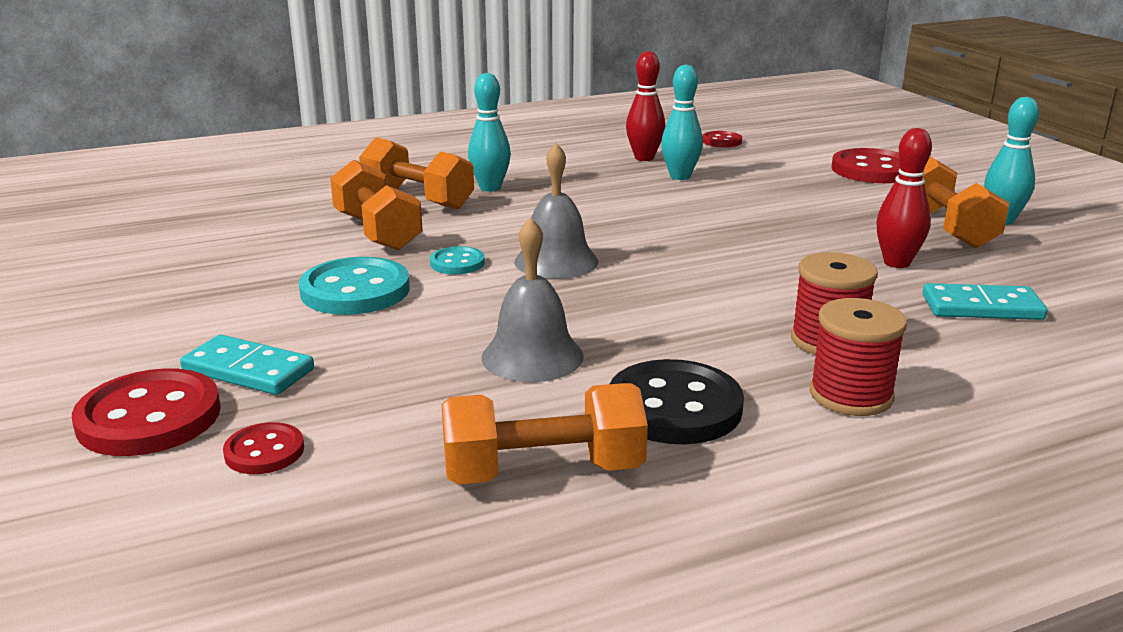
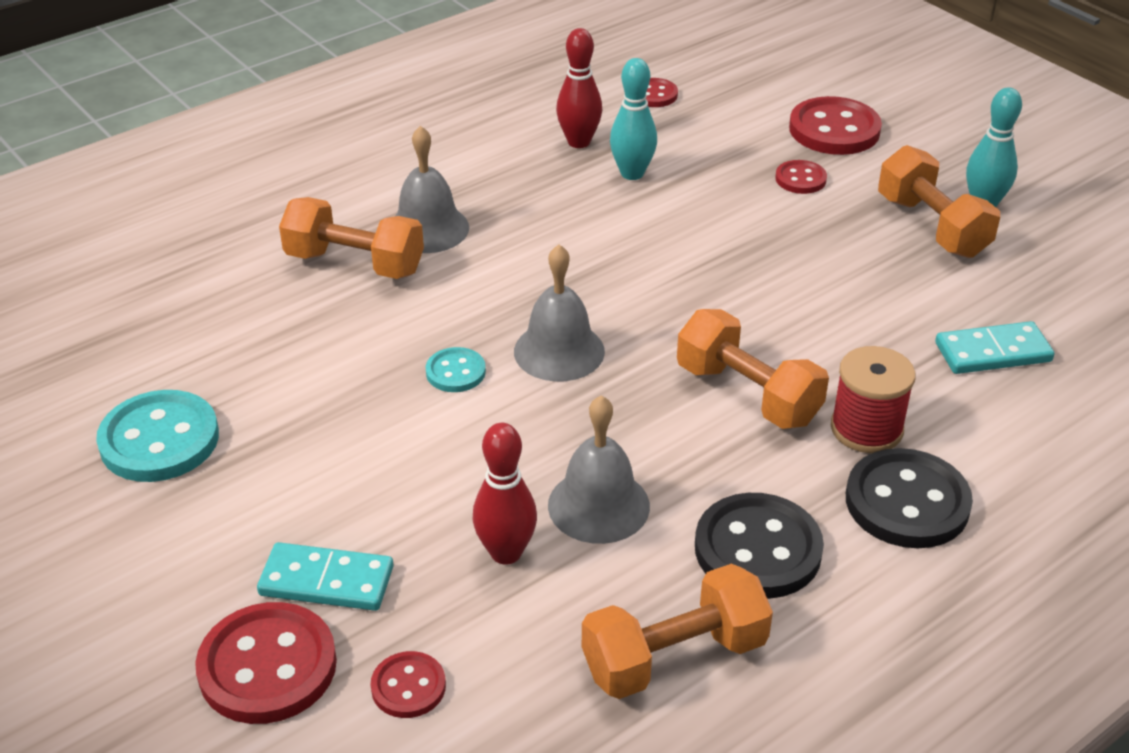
camera: 15 degrees left, 15 degrees up
turquoise button [299,257,410,315] -> turquoise button moved to [96,390,219,482]
orange dumbbell [330,160,423,251] -> orange dumbbell moved to [677,309,829,429]
turquoise bowling pin [468,73,511,192] -> grey bell [394,126,469,253]
red spool [810,298,907,416] -> black button [846,448,973,548]
red bowling pin [876,128,932,268] -> red bowling pin moved to [473,423,537,564]
none -> red button [775,160,827,194]

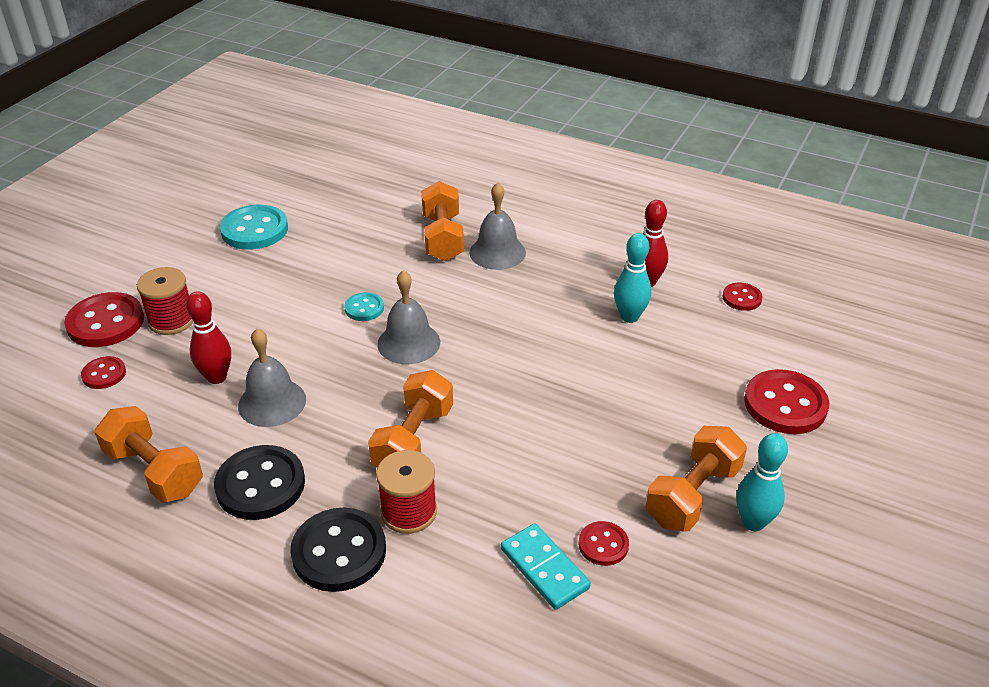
camera: 65 degrees right, 0 degrees up
turquoise domino [257,542,394,611] -> red spool [137,267,193,335]
red button [775,160,827,194] -> red button moved to [579,521,629,566]

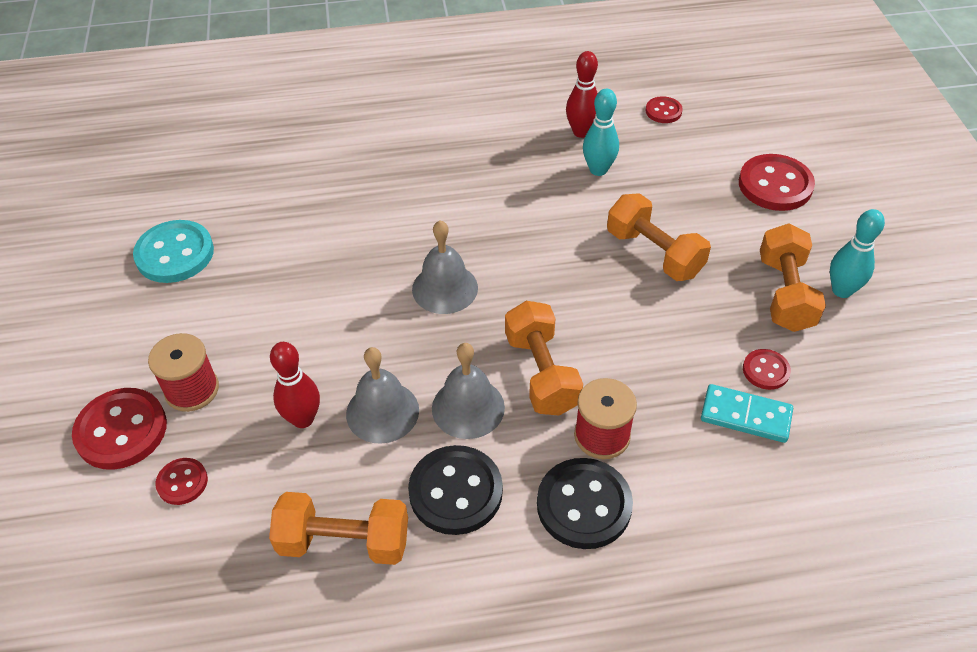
camera: 35 degrees left, 10 degrees up
turquoise button [344,292,384,321] -> none
orange dumbbell [421,181,464,261] -> orange dumbbell moved to [607,193,711,281]
grey bell [469,182,526,270] -> grey bell moved to [432,343,505,439]

